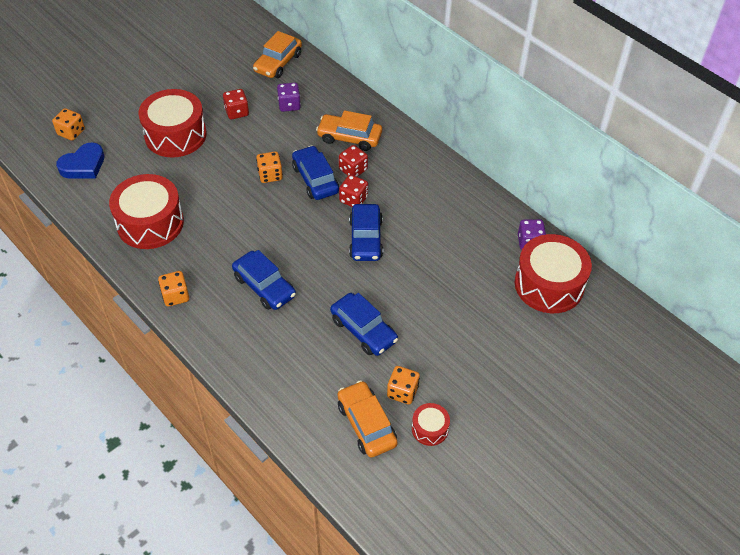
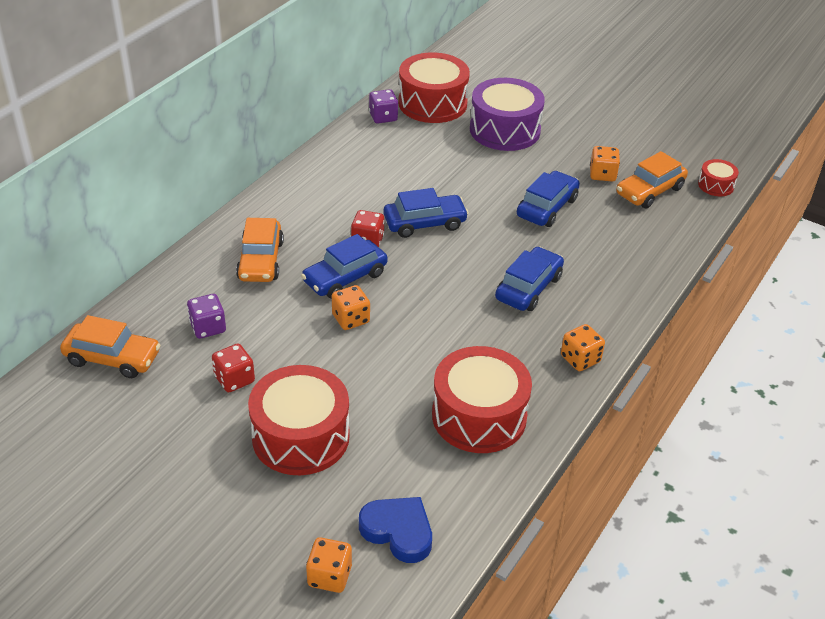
camera: 105 degrees left, 10 degrees down
red dice [339,145,368,177] -> none
red drum [412,403,450,446] -> red drum moved to [698,159,739,196]
none -> purple drum [470,78,545,151]

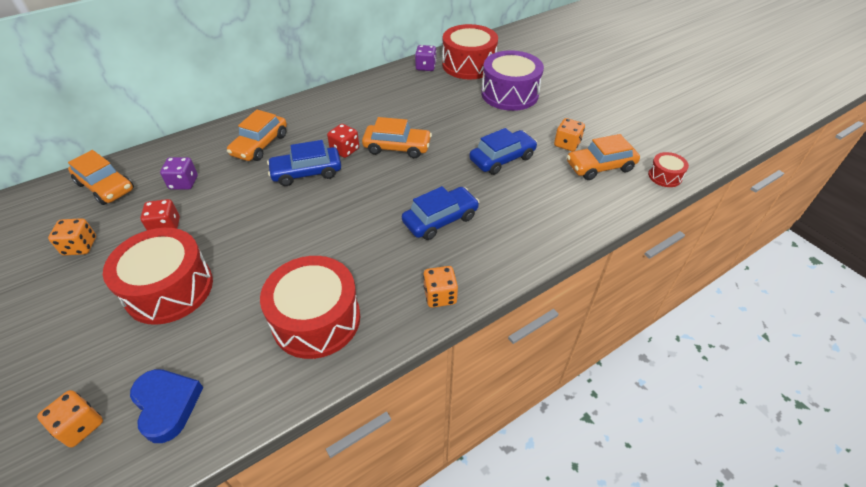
camera: 25 degrees right, 5 degrees up
orange dice [332,285,370,330] -> orange dice moved to [48,218,96,255]
blue car [383,188,469,238] -> orange car [362,117,432,158]

